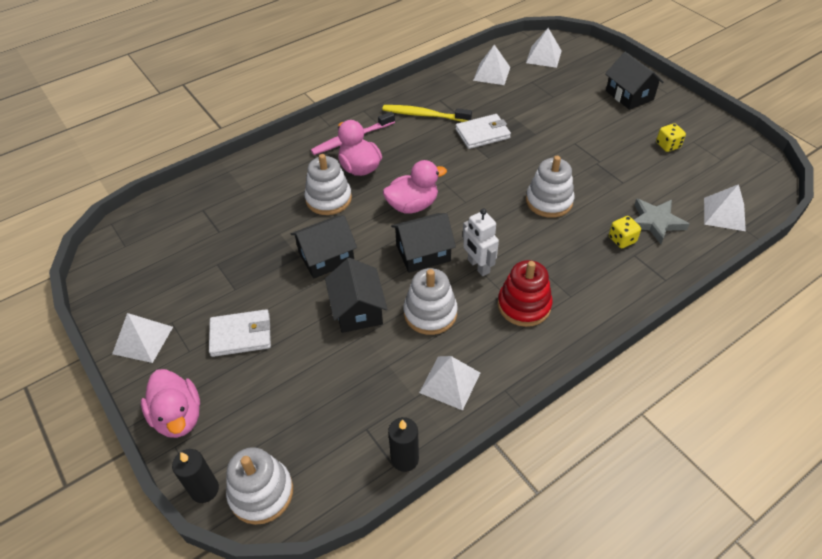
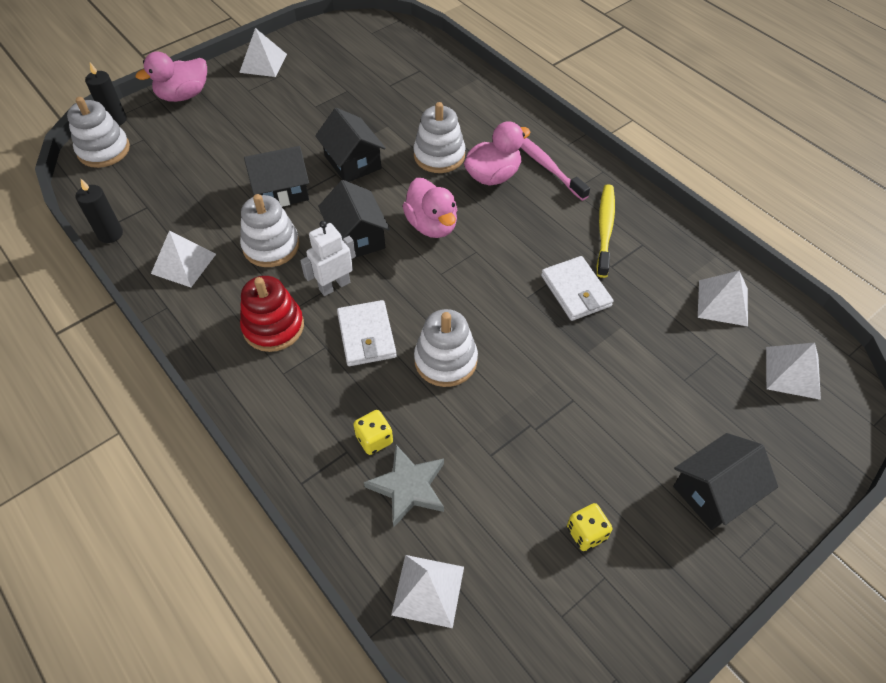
camera: 85 degrees right, 5 degrees up
white wallet [209,309,271,357] -> white wallet moved to [337,300,397,366]

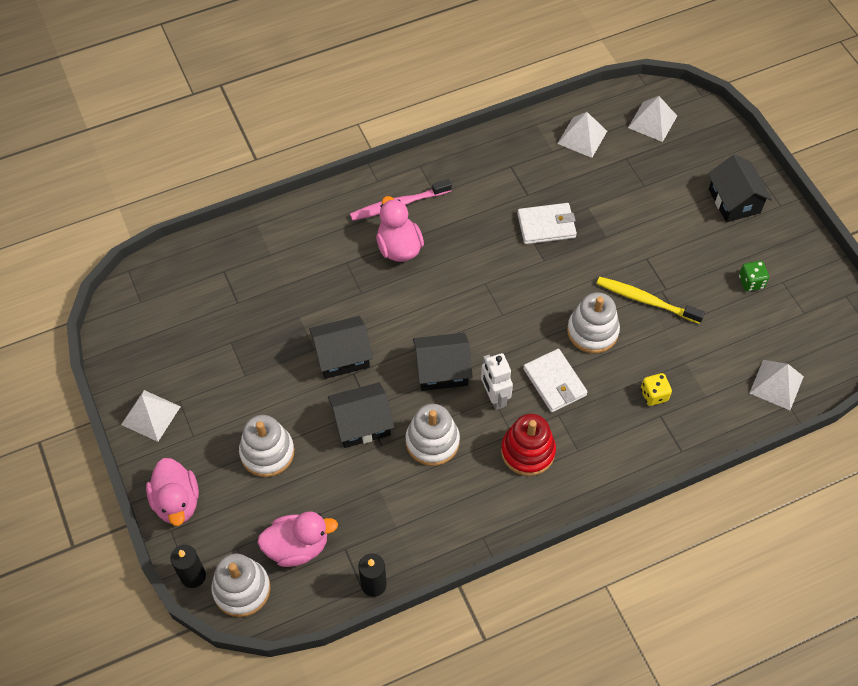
camera: 75 degrees left, 5 degrees up
white pyramid [151,231,216,287] -> none
black house [244,146,309,207] -> black house turned 75 degrees clockwise [328,382,394,448]
white wallet [337,300,397,366] -> white wallet turned 60 degrees clockwise [523,349,587,412]
grey star [364,445,444,527] -> none
pink duck [403,178,457,238] -> pink duck moved to [257,511,338,567]
white stacking toy [414,102,466,173] -> white stacking toy moved to [239,415,294,477]
yellow dice [567,503,612,551] -> green dice [739,261,769,291]
yellow toothbrush [597,184,615,278] -> yellow toothbrush moved to [597,277,705,324]

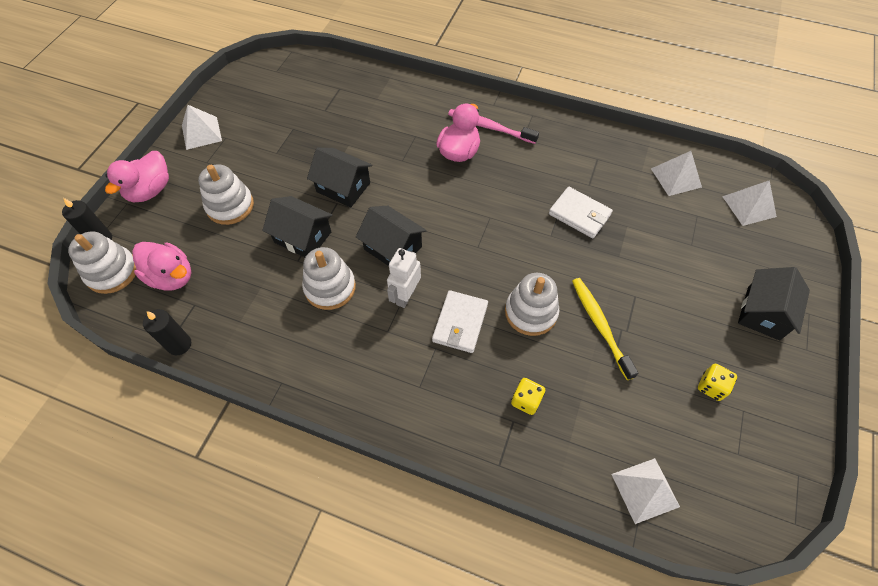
camera: 45 degrees right, 0 degrees up
red stacking toy [501,414,556,476] -> none
green dice [739,261,769,291] -> yellow dice [698,364,737,401]

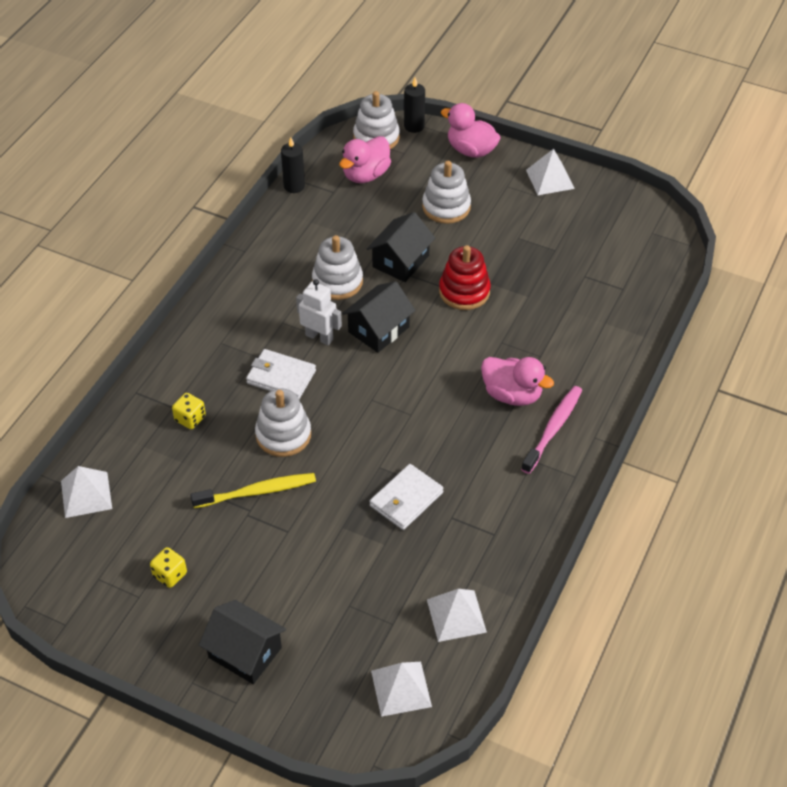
camera: 95 degrees right, 10 degrees down
black house [307,148,373,208] -> red stacking toy [439,245,491,310]

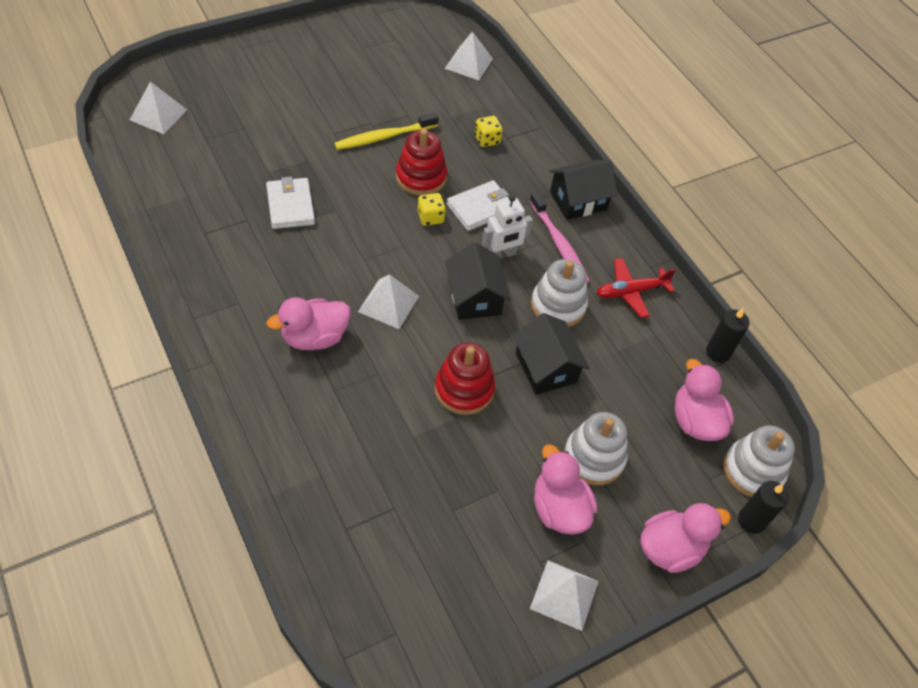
camera: 120 degrees right, 5 degrees up
yellow dice [150,547,187,588] -> yellow dice moved to [418,193,446,226]
yellow toothbrush [190,473,316,508] -> yellow toothbrush turned 45 degrees clockwise [334,113,439,150]
black house [199,600,286,684] -> black house moved to [550,160,618,220]
white stacking toy [255,388,311,457] -> red stacking toy [396,129,447,196]
white pyramid [427,589,487,642] -> white pyramid moved to [358,274,419,329]
pink toothbrush [521,386,582,474] -> pink toothbrush moved to [530,191,590,283]
none -> pink duck [534,444,597,535]
none -> red plane [596,258,676,318]

